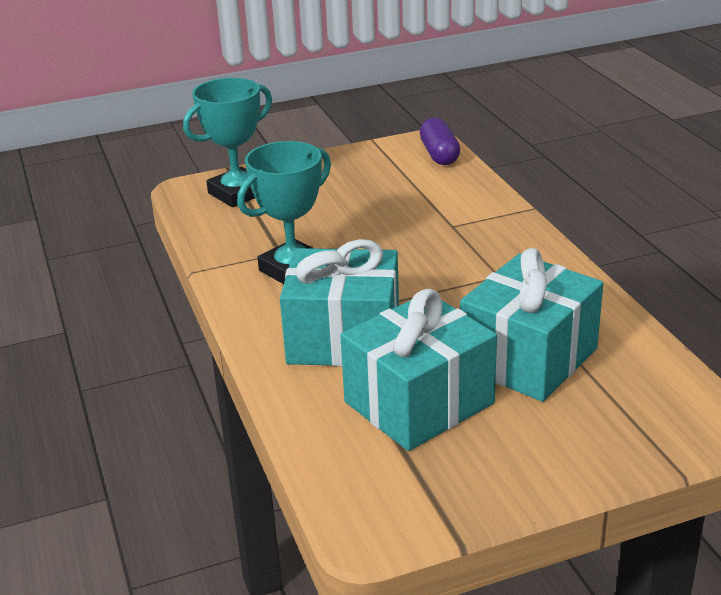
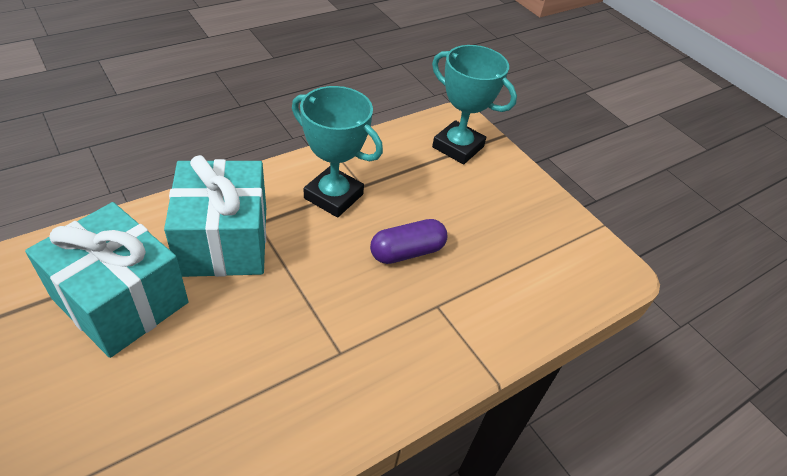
camera: 70 degrees right, 15 degrees up
purple capsule [420,118,460,165] -> purple capsule moved to [370,219,447,264]
turquoise gift [460,248,603,402] -> none

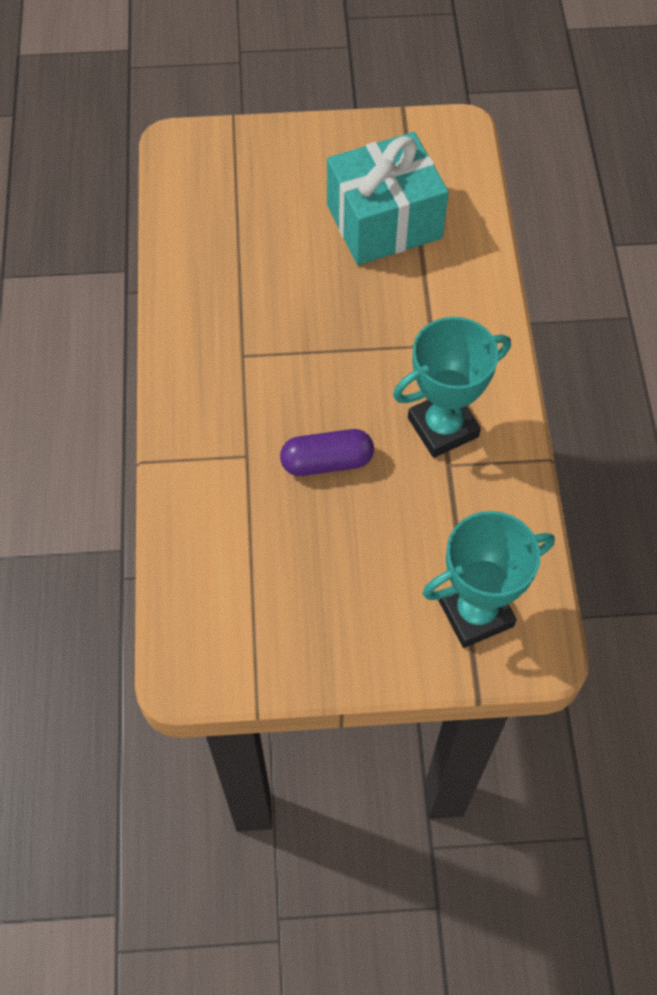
camera: 125 degrees right, 15 degrees up
turquoise gift [164,155,266,277] -> none
purple capsule [370,219,447,264] -> purple capsule turned 75 degrees clockwise [280,429,374,476]

